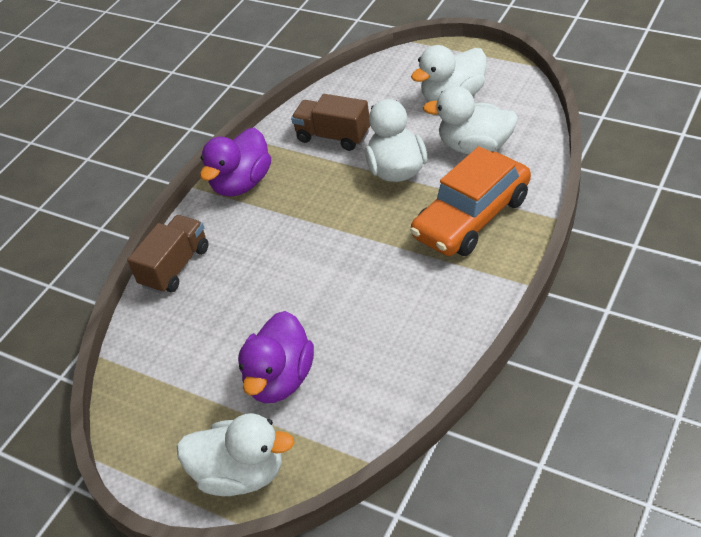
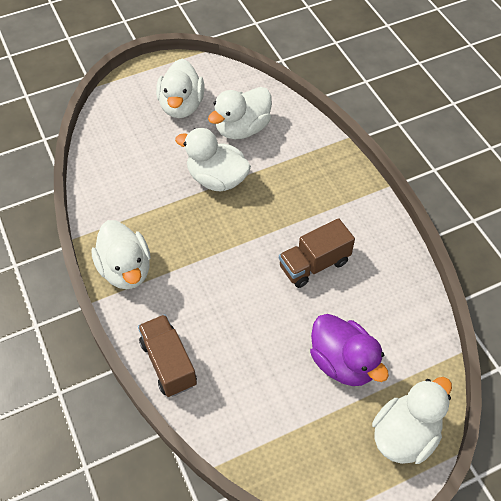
camera: 60 degrees left, 10 degrees up
purple duck [200,127,271,197] -> white duck [91,220,151,289]
brown truck [291,94,370,151] -> brown truck moved to [279,218,355,288]
orange car [410,146,531,256] -> none

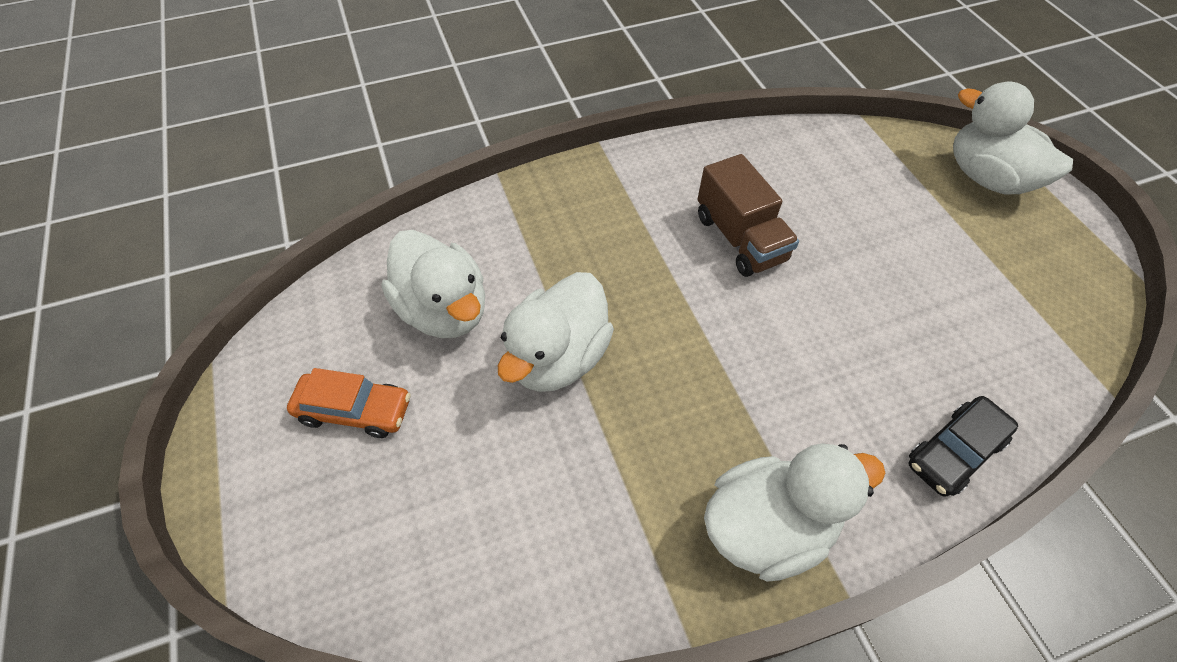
camera: 85 degrees left, 0 degrees up
brown truck [138,314,197,397] -> black car [909,396,1018,497]
white duck [156,59,204,118] -> orange car [287,368,411,438]
purple duck [310,314,389,386] -> none

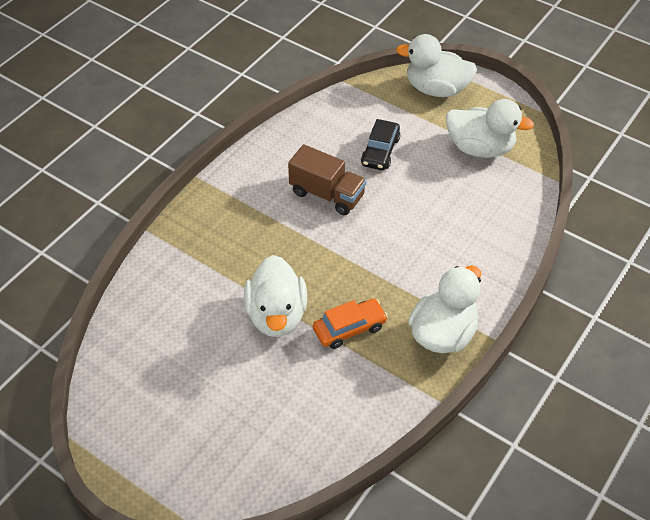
camera: 35 degrees left, 5 degrees down
orange car [287,368,411,438] -> orange car moved to [313,299,388,349]
white duck [381,230,485,338] -> white duck moved to [446,99,534,158]
black car [909,396,1018,497] -> black car moved to [361,119,400,170]

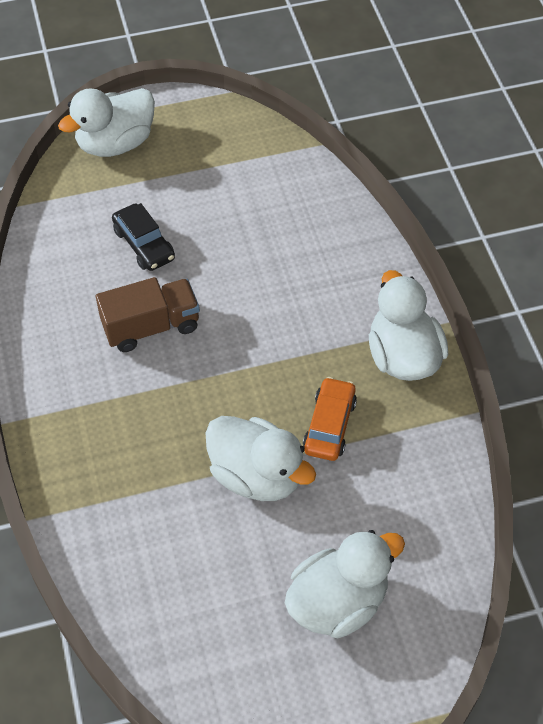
camera: 50 degrees left, 5 degrees up
white duck [446,99,534,158] -> white duck moved to [285,530,405,638]

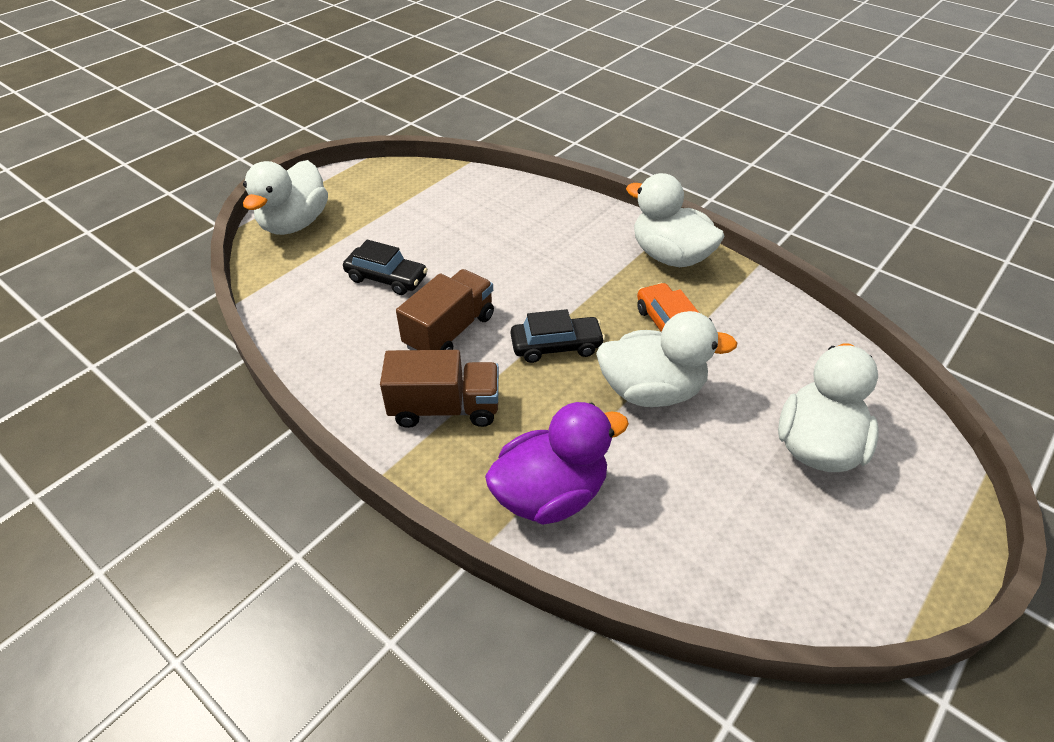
camera: 35 degrees left, 10 degrees down
none -> brown truck [380,350,499,428]
none -> purple duck [485,402,629,525]
none -> black car [511,309,605,363]

